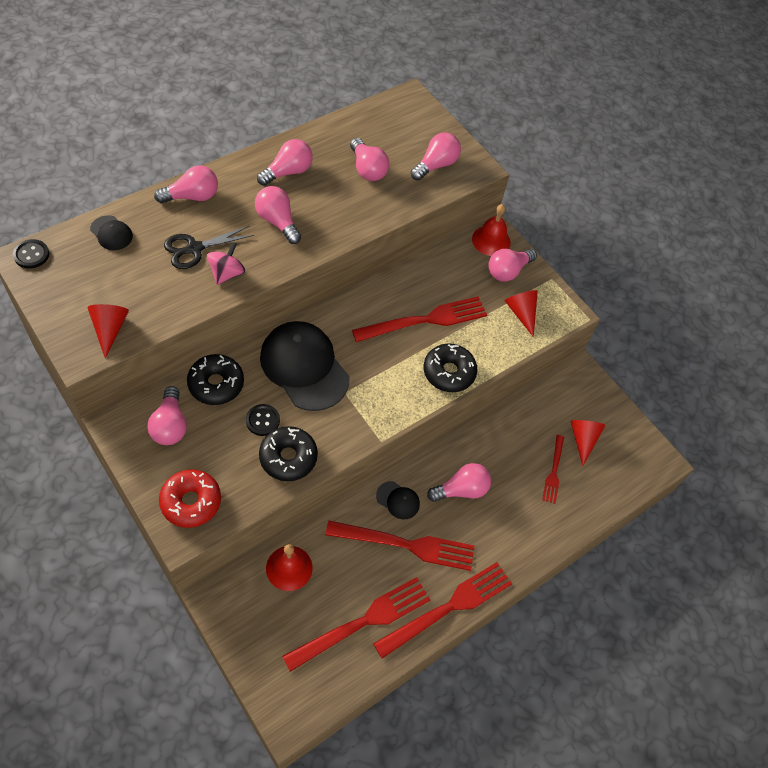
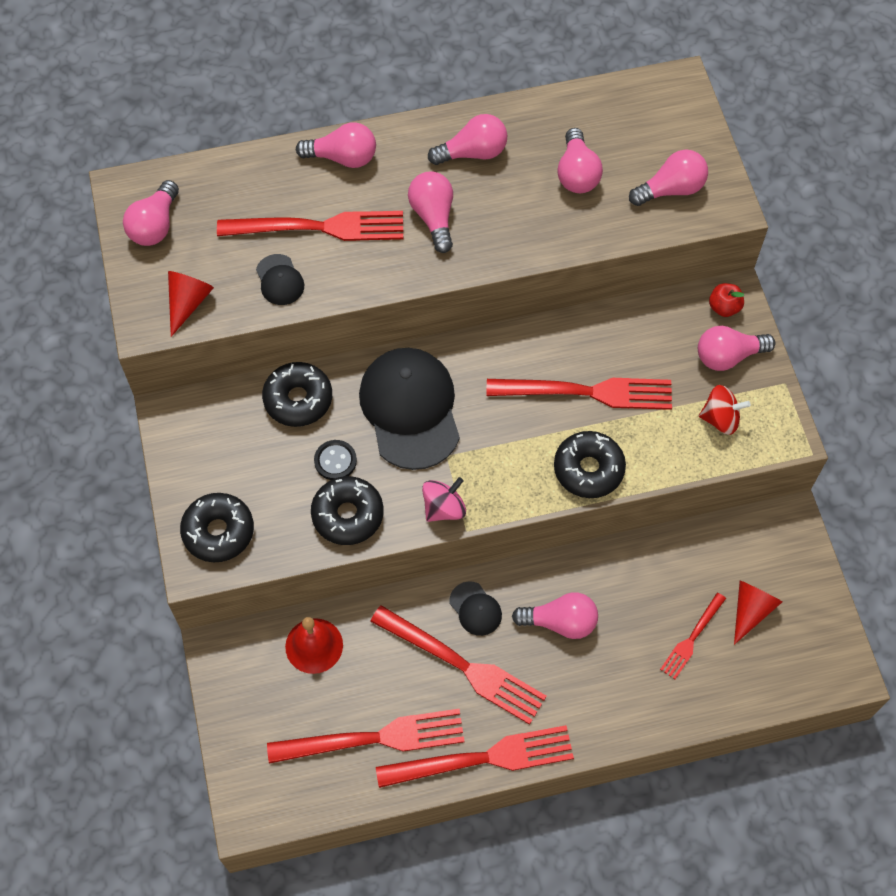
camera: 30 degrees right, 5 degrees up
black button [13,239,49,268] -> none
black cap [90,215,133,250] -> black cap moved to [256,254,304,305]
pink light bulb [147,386,187,445] -> pink light bulb moved to [123,180,179,246]
red donut [159,469,221,528] -> black donut [180,493,254,562]
black scissors [164,225,254,269] -> red fork [217,211,403,241]
pink spinning top [207,242,245,285] -> pink spinning top moved to [422,477,466,522]
red bell [472,204,511,256] -> red apple [709,283,744,317]
red cone [505,290,538,337] -> red spinning top [699,385,751,435]

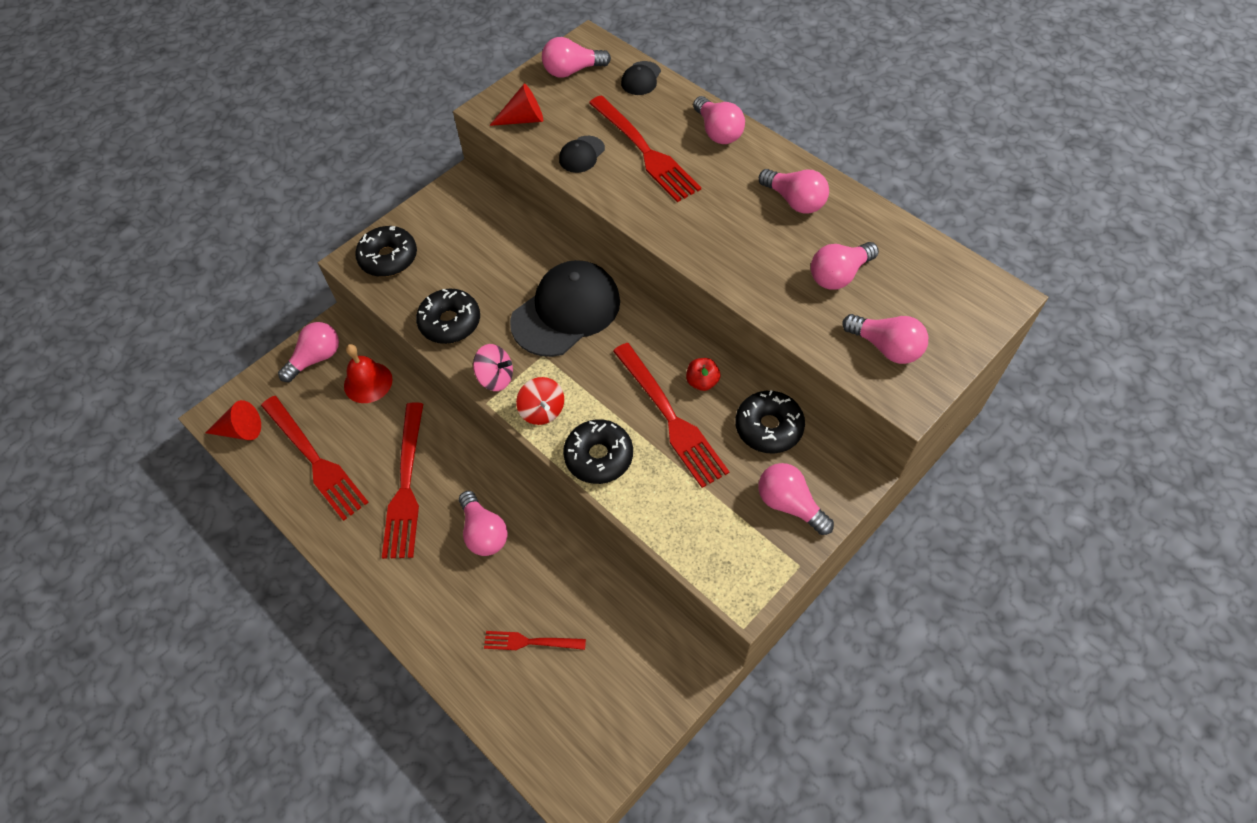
camera: 60 degrees right, 5 degrees down
black donut [262,362,332,427] -> black donut moved to [735,390,805,454]
black button [314,440,357,480] -> none
red fork [376,725,574,788] -> none
pink light bulb [408,171,453,253] -> pink light bulb moved to [278,322,339,382]
black cap [450,581,502,636] -> black cap moved to [621,61,661,95]
red spinning top [699,385,751,435] -> red spinning top moved to [516,377,564,425]
red apple [709,283,744,317] -> red apple moved to [686,358,720,391]
red cone [734,580,782,645] -> red cone moved to [205,400,261,440]

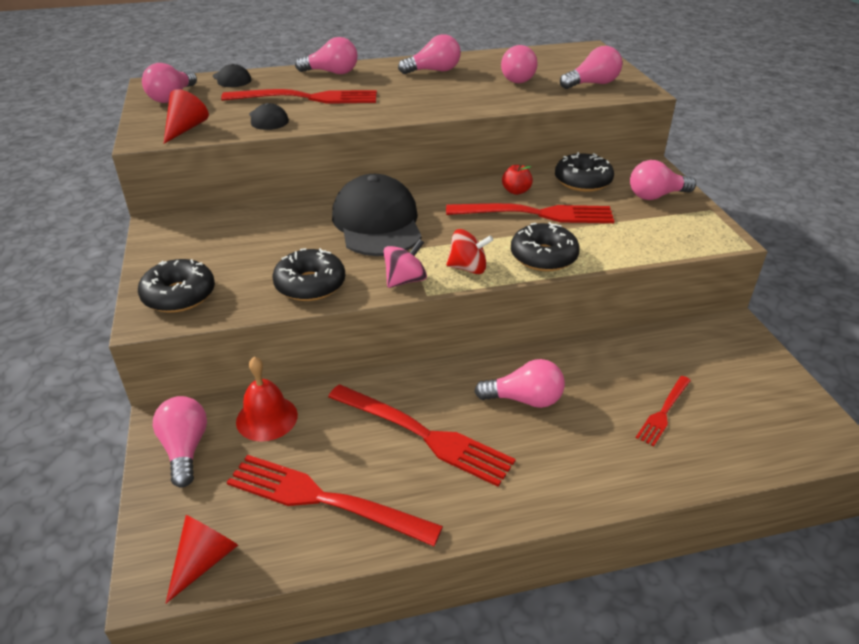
camera: 60 degrees left, 20 degrees down
red fork [261,396,369,521] -> red fork turned 150 degrees counterclockwise [227,455,443,546]

